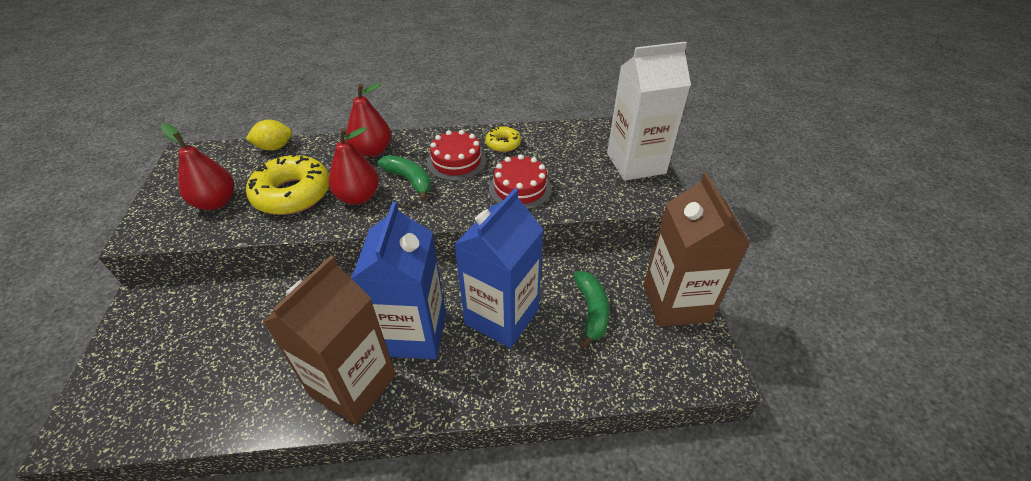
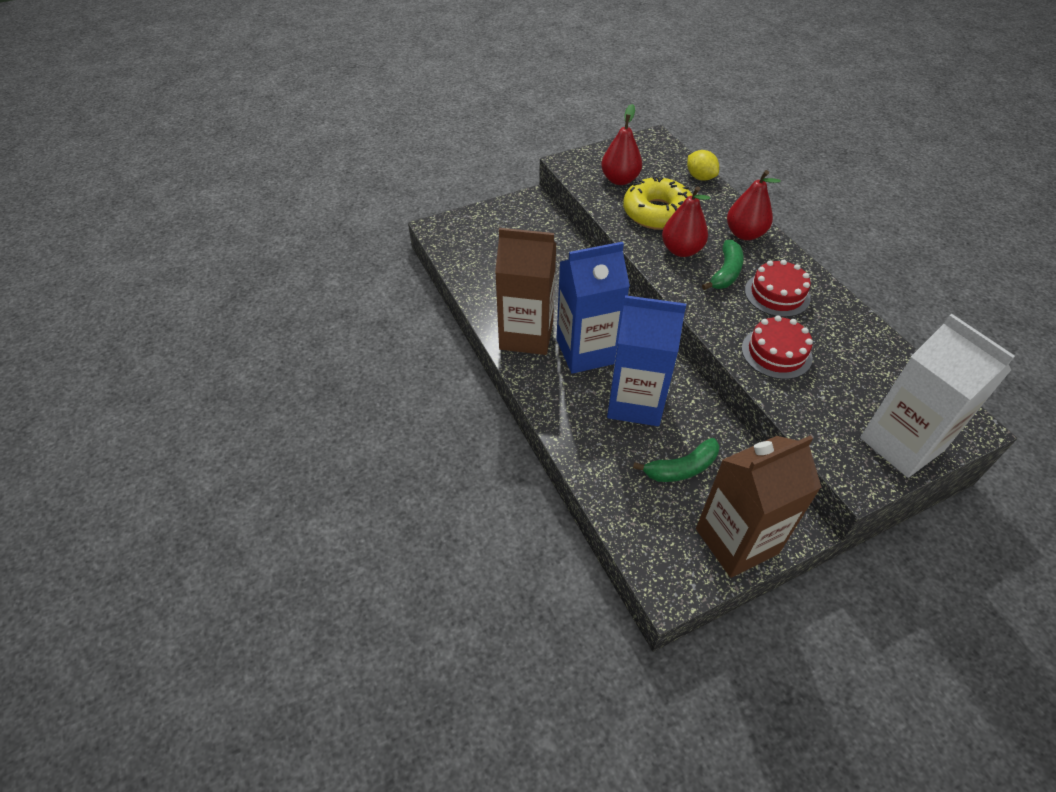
camera: 70 degrees right, 5 degrees up
yellow donut [485,126,521,152] -> none

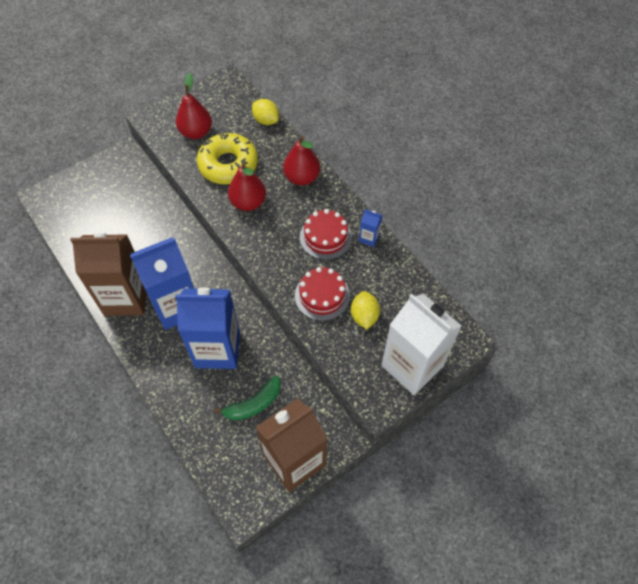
camera: 10 degrees left, 10 degrees up
green banana [702,240,744,290] -> none
none -> yellow lemon [351,291,380,329]
none -> blue carton [359,210,382,247]

